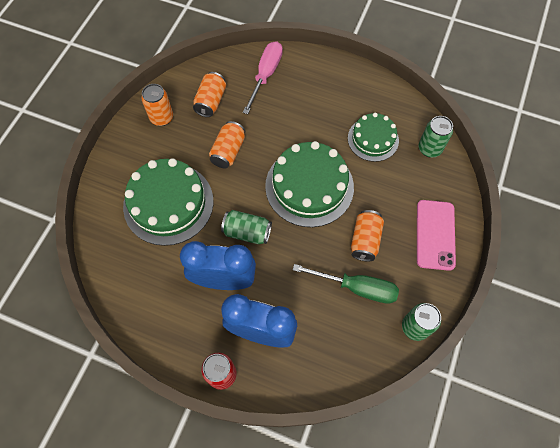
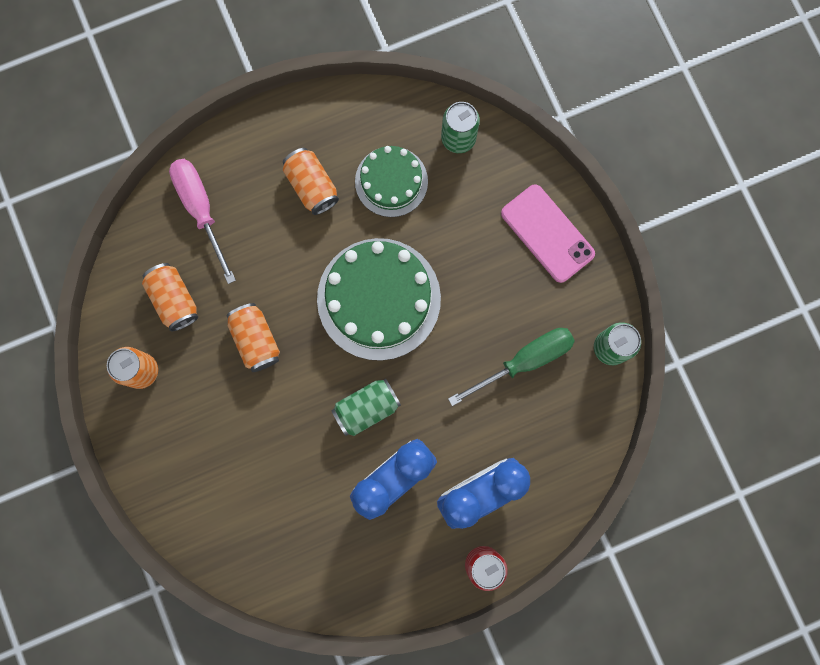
camera: 45 degrees left, 15 degrees up
green cake [123,158,214,246] -> none
orange can [351,210,384,261] -> orange can moved to [283,148,339,215]

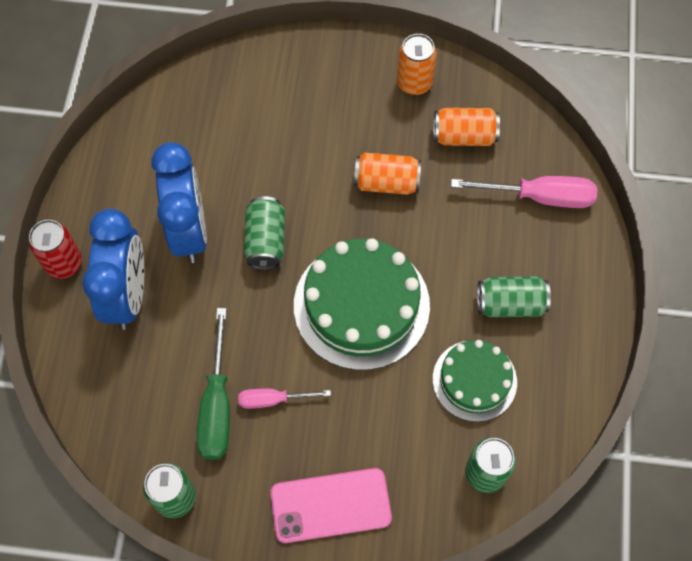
camera: 120 degrees right, 15 degrees down
orange can [283,148,339,215] -> green can [477,276,551,318]
none -> pink screwdriver [238,389,331,409]

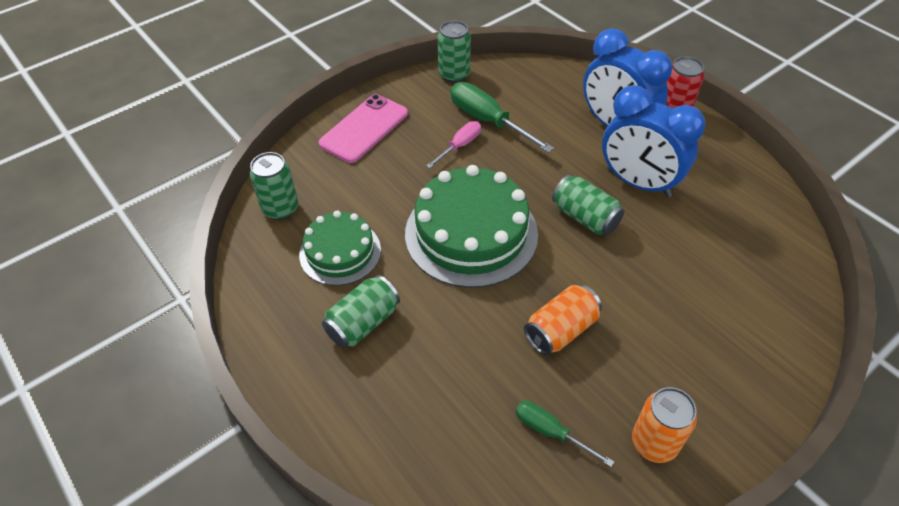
camera: 135 degrees right, 15 degrees down
orange can [433,108,500,146] -> green screwdriver [516,401,614,467]
pink screwdriver [451,176,597,208] -> none

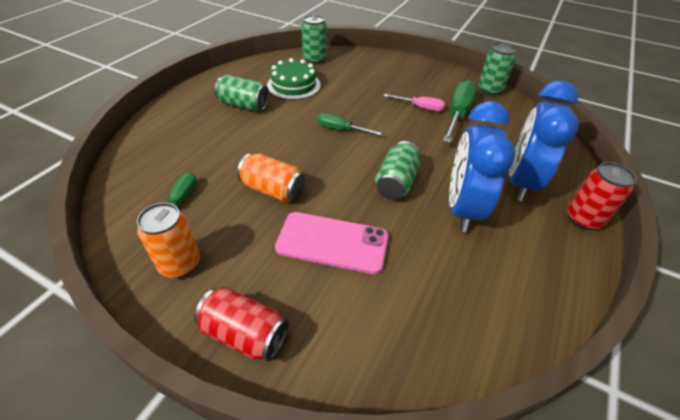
camera: 65 degrees right, 5 degrees down
pink phone [318,94,408,163] -> pink phone moved to [275,212,389,274]
green cake [405,165,538,288] -> green screwdriver [318,113,381,135]
none -> red can [194,287,289,362]

